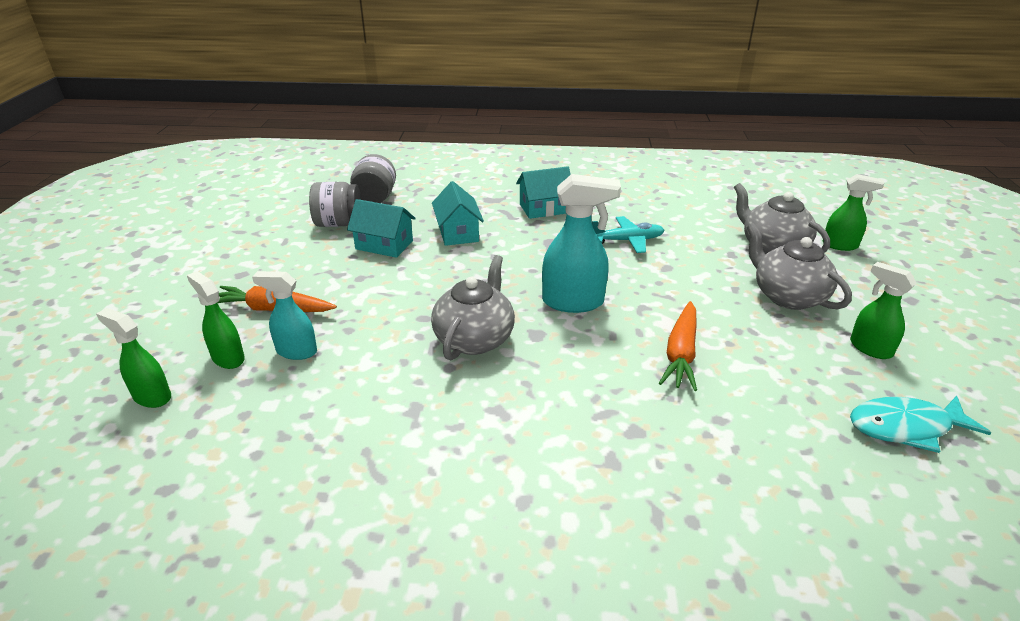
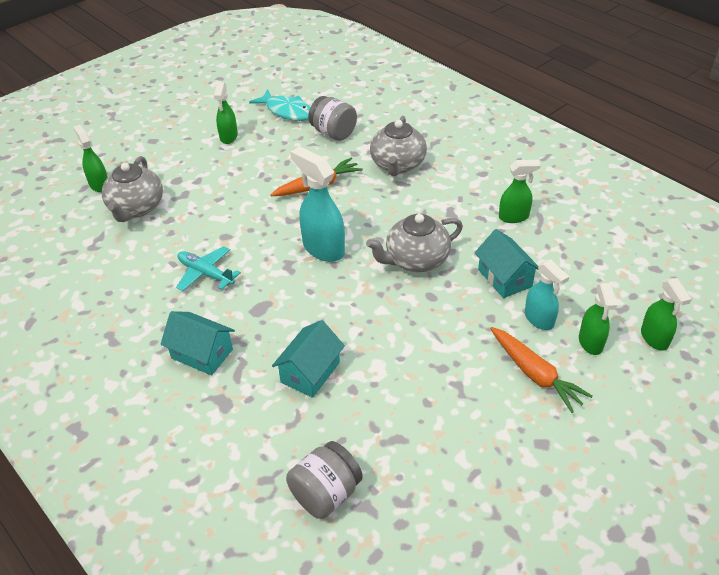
camera: 135 degrees left, 10 degrees up
grey jar [309,182,361,227] -> grey jar moved to [308,96,357,141]
turquoise house [347,199,416,258] -> turquoise house moved to [475,229,539,298]
grey teapot [747,223,852,310] -> grey teapot moved to [370,116,427,176]
none -> green spray bottle [499,160,541,223]

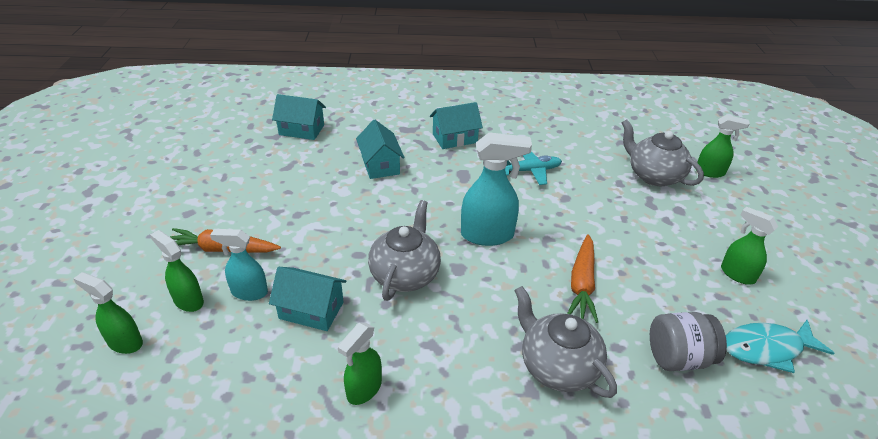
camera: 130 degrees right, 5 degrees down
grey jar [286,441,363,519] -> turquoise house [272,94,326,140]

